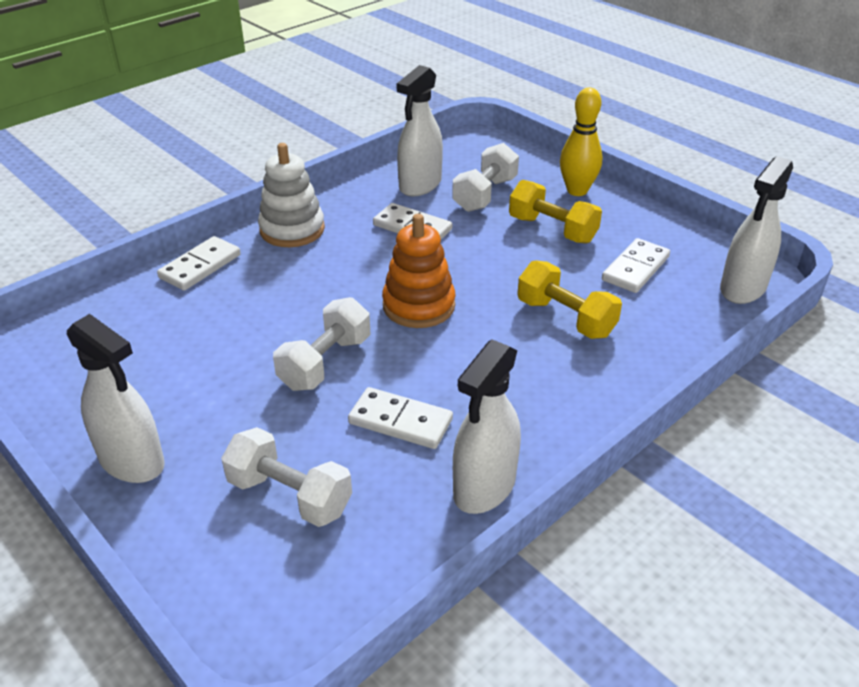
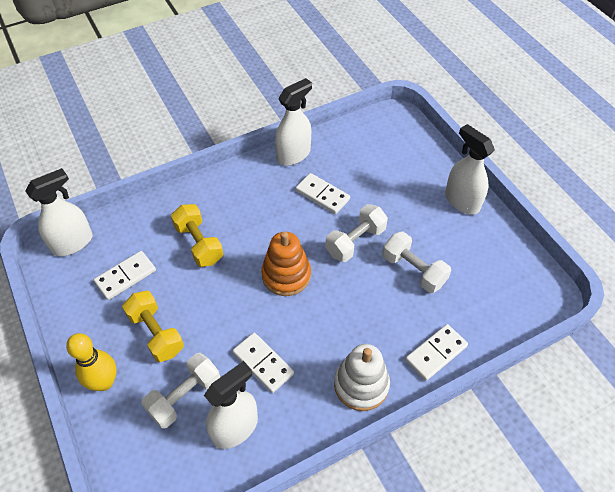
camera: 165 degrees left, 15 degrees up
white dumbbell [221,427,352,527] -> white dumbbell moved to [382,232,451,293]

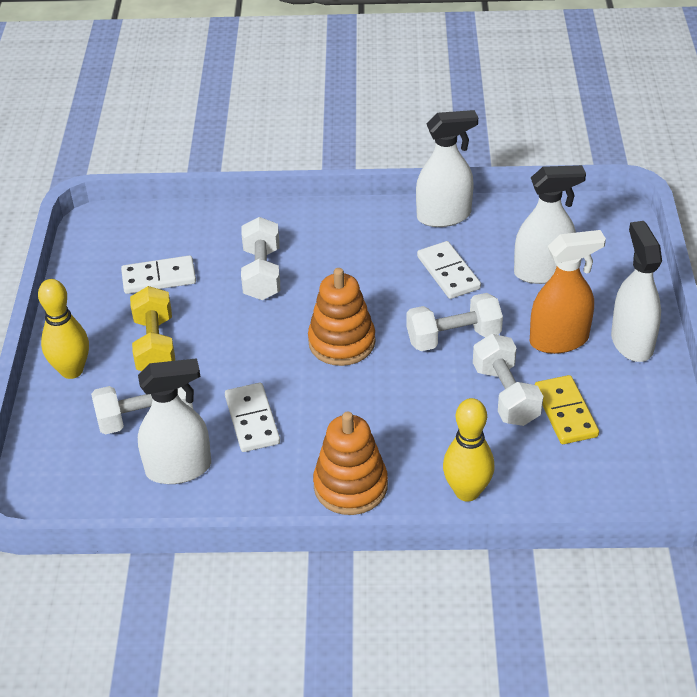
camera: 30 degrees right, 10 degrees down
white spray bottle [26,168,93,256] -> white spray bottle moved to [514,165,586,284]
yellow dumbbell [171,204,223,267] -> white dumbbell [241,217,280,300]
white stacking toy [334,344,390,411] -> orange stacking toy [313,411,388,515]
white domino [405,324,468,381] -> yellow bowling pin [443,398,495,501]
none -> orange spray bottle [530,230,606,354]
none -> yellow domino [535,375,599,444]

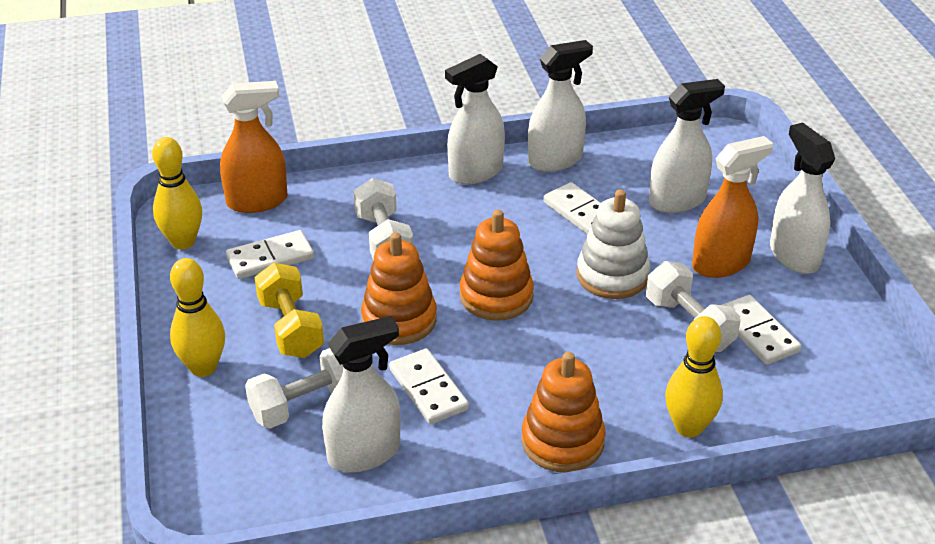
camera: 15 degrees left, 5 degrees down
white dumbbell [406,293,503,351] -> white stacking toy [576,189,650,299]
yellow domino [535,375,599,444] -> white domino [722,295,801,365]
none -> yellow bowling pin [152,137,202,249]
none -> orange spray bottle [220,81,288,213]
none -> orange stacking toy [361,232,437,345]
none -> white spray bottle [445,54,505,184]

